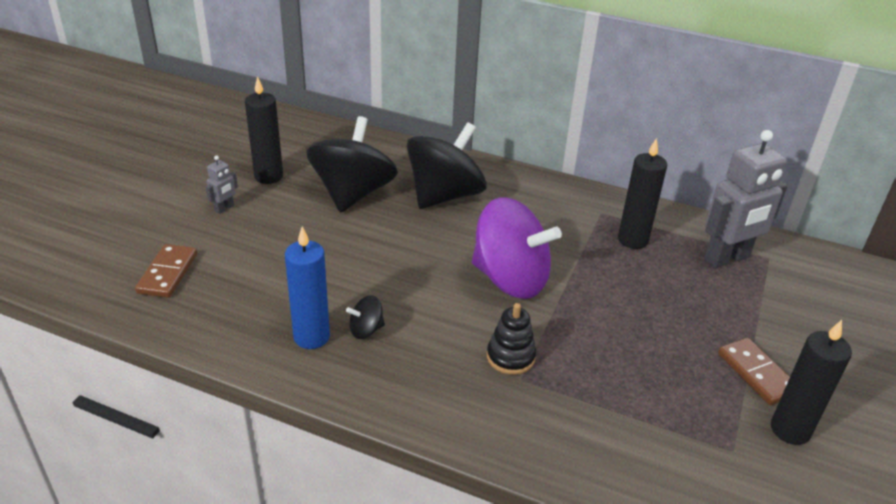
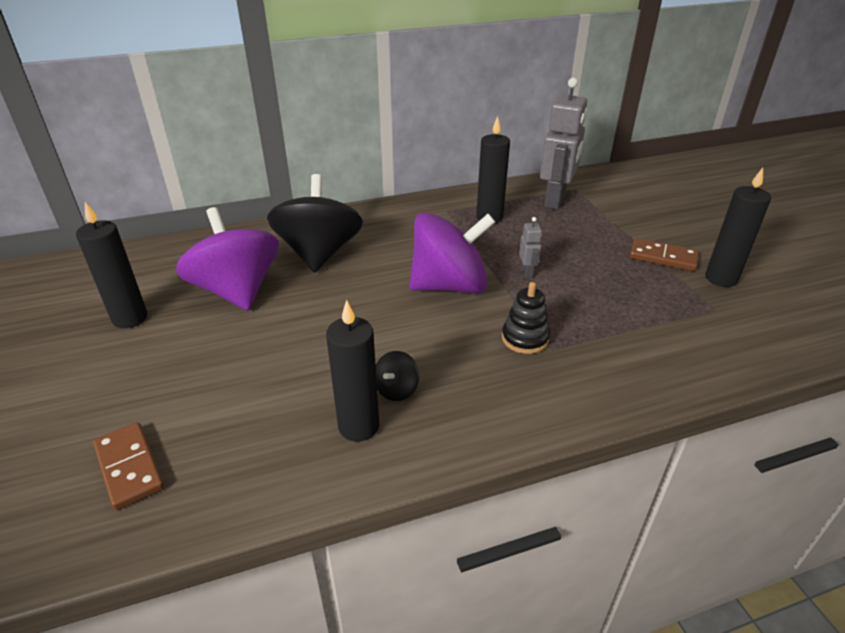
camera: 40 degrees left, 0 degrees up
grey robot [206,156,238,214] -> grey robot moved to [519,217,542,278]
blue candle [285,226,330,349] -> black candle [326,300,379,442]
black spinning top [306,116,398,213] -> purple spinning top [176,207,279,311]

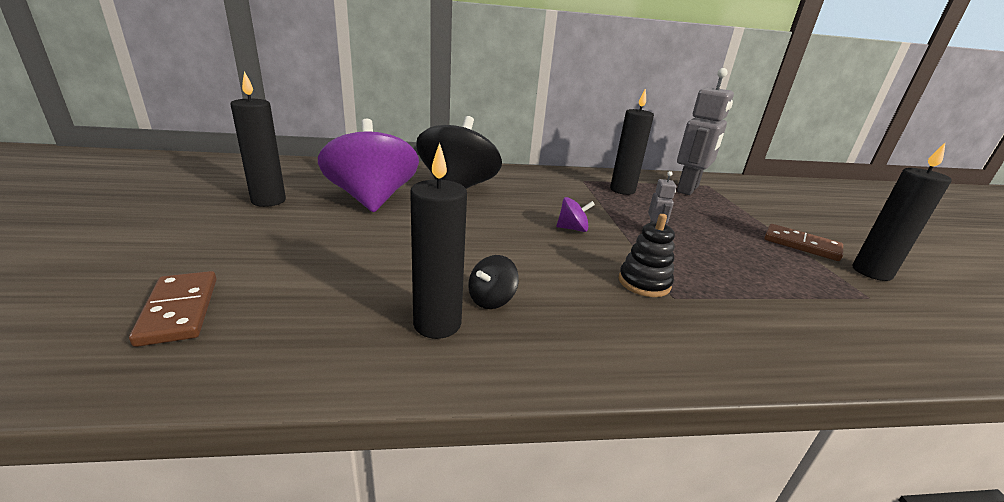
camera: 10 degrees right, 10 degrees down
purple spinning top [409,212,495,294] -> purple spinning top [557,197,595,232], size x0.41

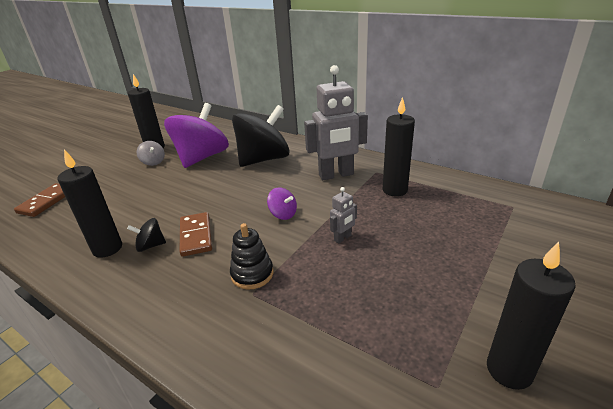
camera: 45 degrees right, 5 degrees up
grey robot [677,68,734,195] -> grey robot moved to [304,65,368,180]
brown domino [764,224,843,261] -> brown domino moved to [179,212,212,257]
none -> grey spinning top [137,141,165,166]

